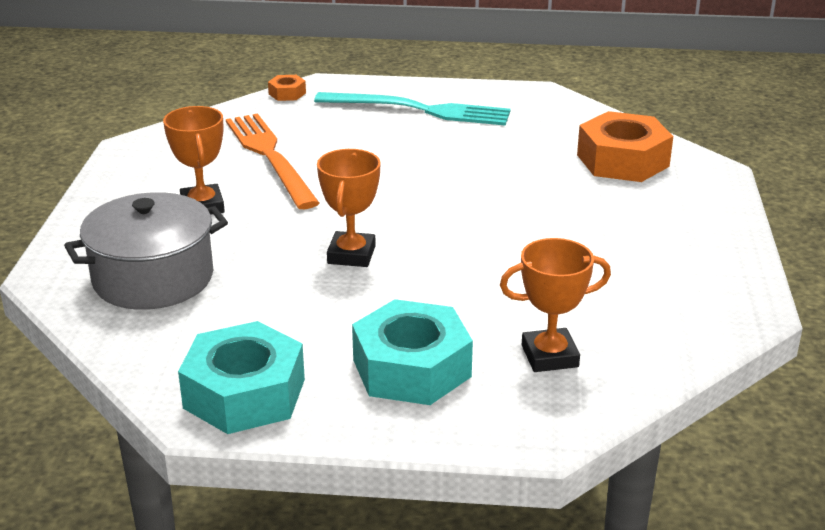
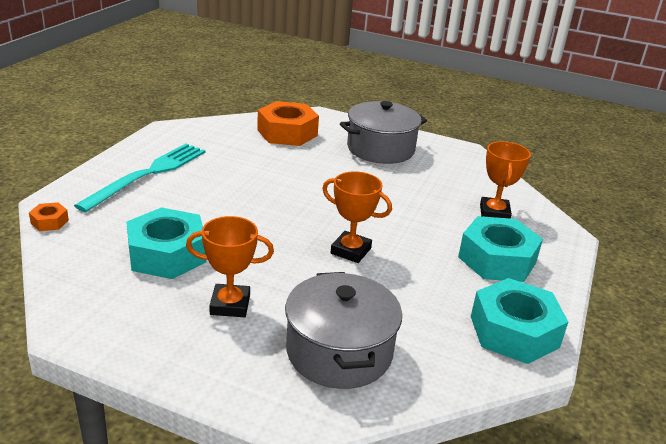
camera: 75 degrees left, 0 degrees up
orange fork [226,113,319,209] -> turquoise nut [126,207,207,279]
none -> grey pot [340,101,427,164]

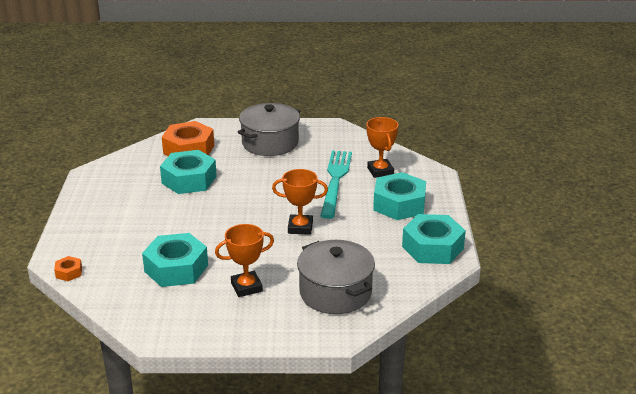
camera: 20 degrees left, 0 degrees up
turquoise fork [74,144,206,212] -> turquoise fork moved to [321,151,352,219]
none -> turquoise nut [160,150,217,194]

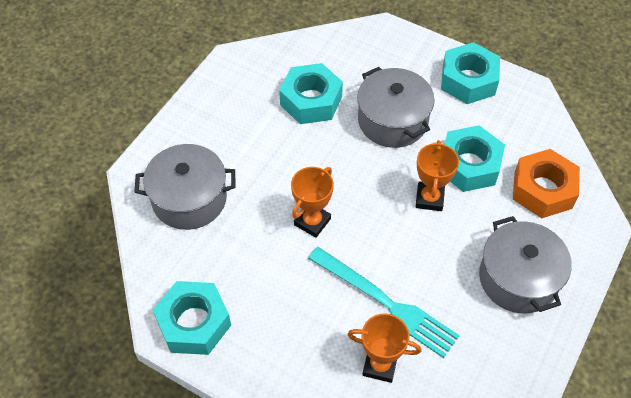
camera: 120 degrees right, 25 degrees up
orange nut [54,256,82,281] -> none
orange trophy [215,224,274,297] -> orange trophy moved to [415,140,459,211]
turquoise nut [373,172,426,220] -> turquoise nut moved to [441,42,500,104]
none -> grey pot [357,67,434,148]

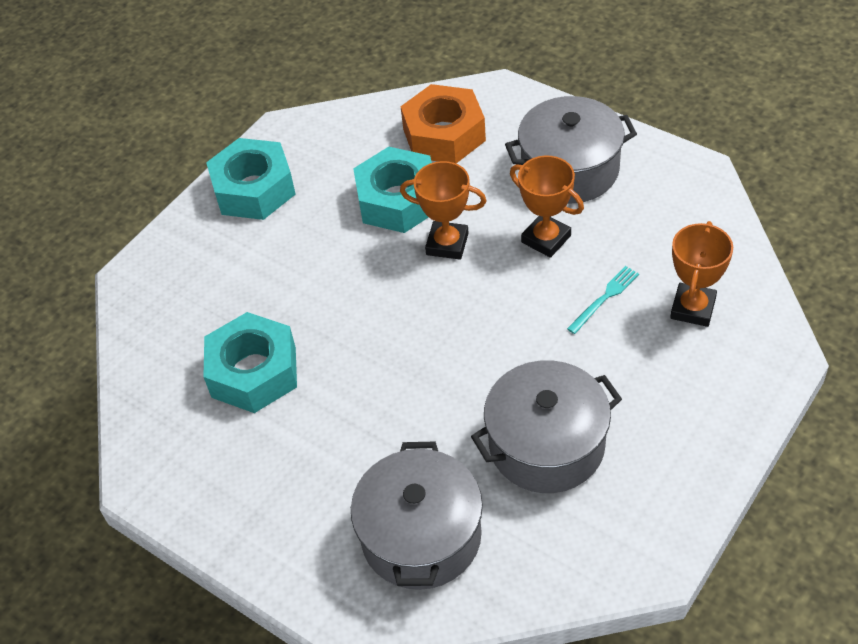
camera: 80 degrees left, 5 degrees down
turquoise nut [153,281,231,355] -> none
orange trophy [291,167,334,238] -> orange trophy moved to [510,156,584,258]
turquoise fork [308,247,460,358] -> turquoise fork [567,266,639,334], size x0.45
grey pot [357,67,434,148] -> grey pot moved to [471,360,622,493]

